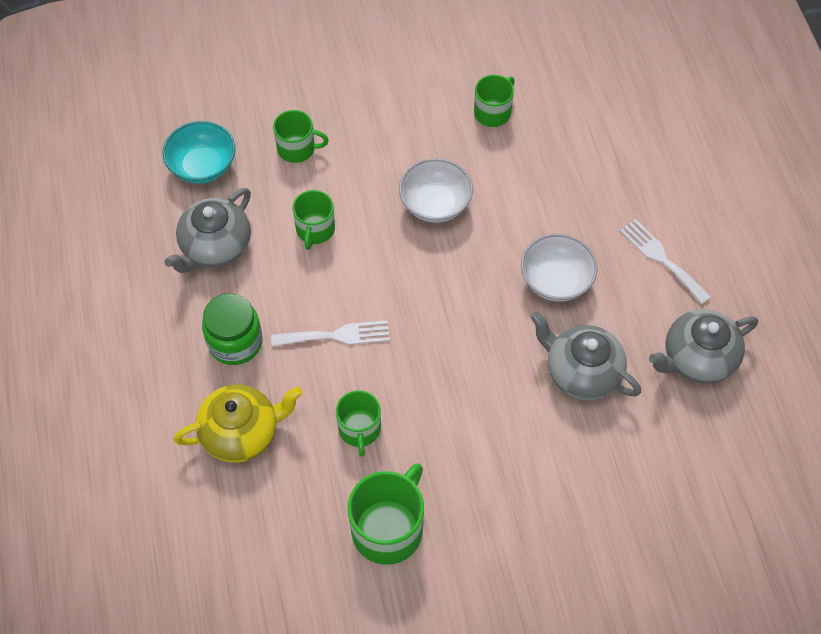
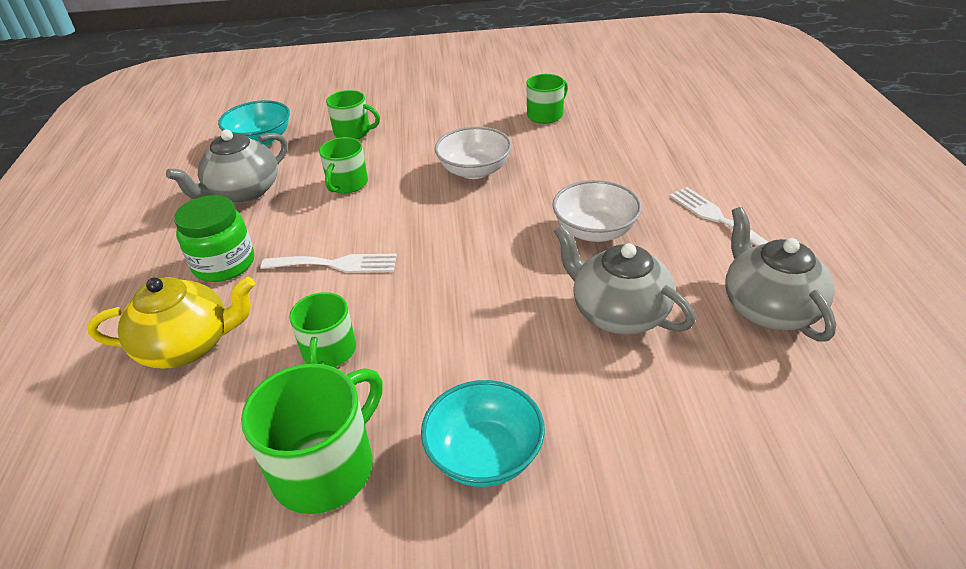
camera: 10 degrees right, 20 degrees down
grey teapot [649,309,758,384] -> grey teapot turned 90 degrees clockwise [726,207,836,342]
none -> turquoise bowl [421,380,545,487]

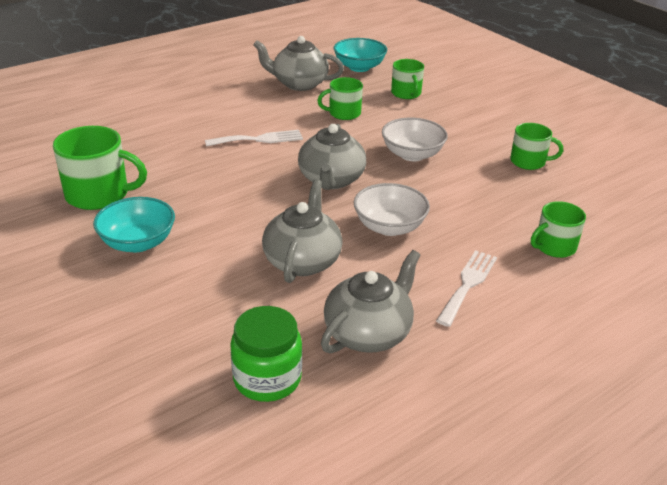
camera: 55 degrees right, 5 degrees down
yellow teapot [87,277,255,369] -> none
green jar [174,195,254,282] -> green jar moved to [230,306,302,402]
white fork [261,254,397,273] -> white fork turned 75 degrees counterclockwise [205,130,303,147]
green mug [289,292,356,367] -> green mug moved to [531,201,586,258]
none -> grey teapot [298,124,366,190]

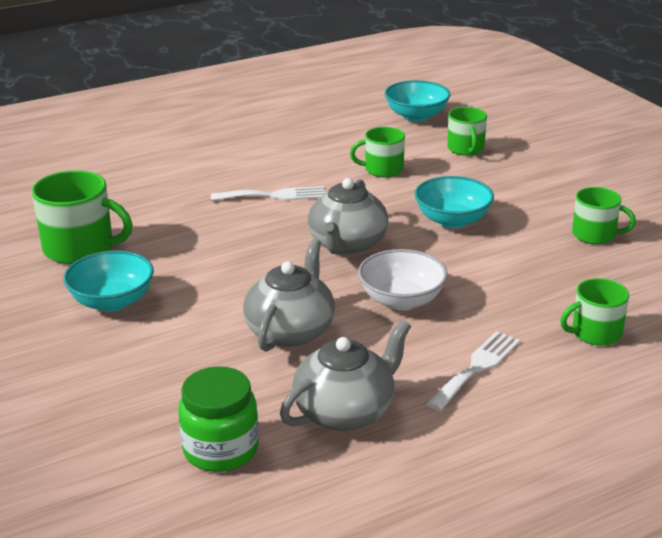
camera: 10 degrees right, 5 degrees down
grey teapot [253,36,344,91] -> none
white bowl [382,118,448,161] -> turquoise bowl [415,176,494,228]

